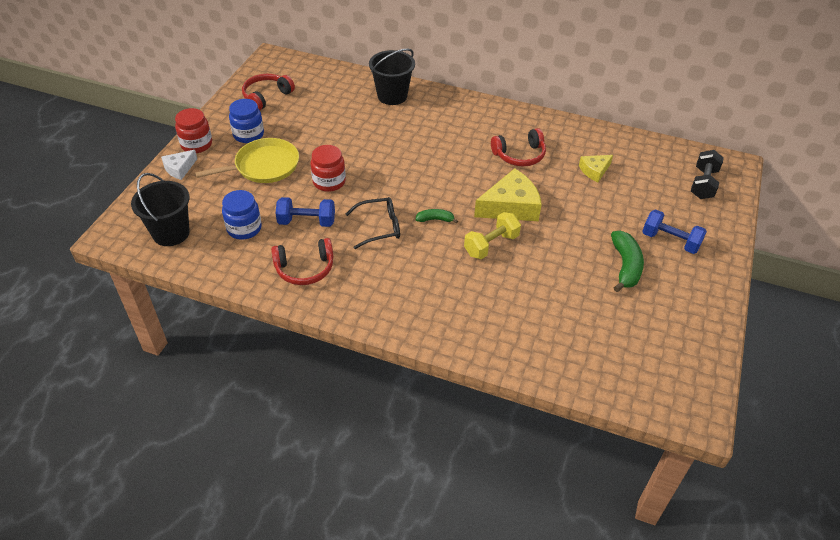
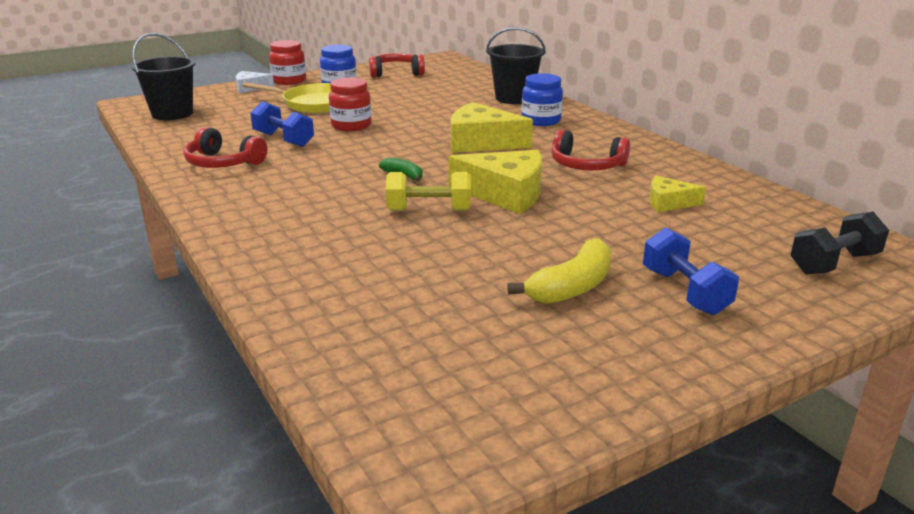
camera: 40 degrees right, 20 degrees down
blue jar [222,190,262,240] -> blue jar moved to [521,73,563,126]
black glasses [346,197,400,249] -> none
green banana [611,231,644,292] -> yellow banana [507,238,612,304]
none -> yellow cheese [451,102,533,153]

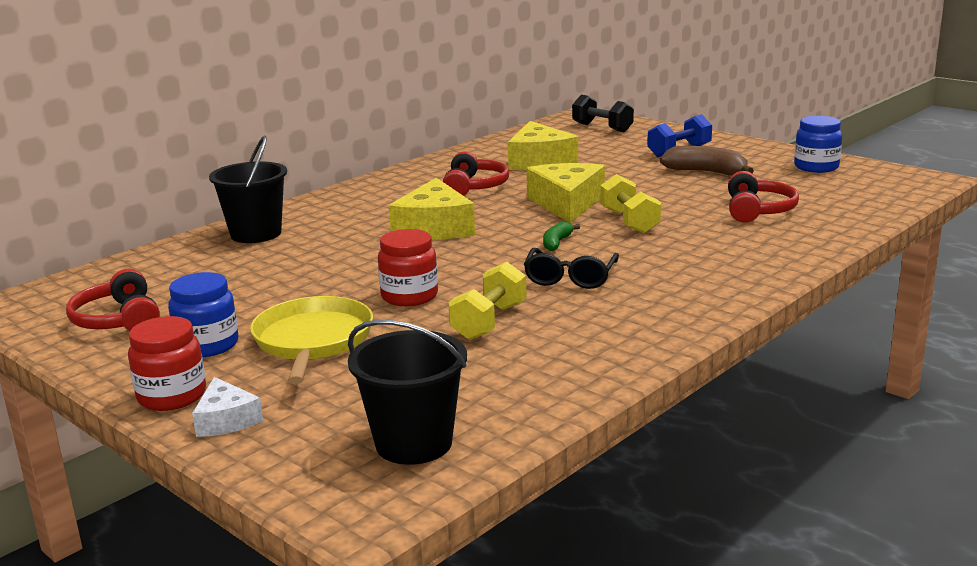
camera: 105 degrees left, 5 degrees down
red headphones [183,127,267,168] -> red headphones moved to [728,171,799,223]
blue dumbbell [250,101,314,147] -> yellow dumbbell [448,262,527,340]
yellow banana [507,238,612,304] -> brown banana [660,146,754,175]
blue jar [521,73,563,126] -> blue jar moved to [794,116,842,173]
yellow cheese [649,176,706,212] -> yellow cheese [508,121,578,170], size x1.82
none -> black glasses [524,248,619,289]

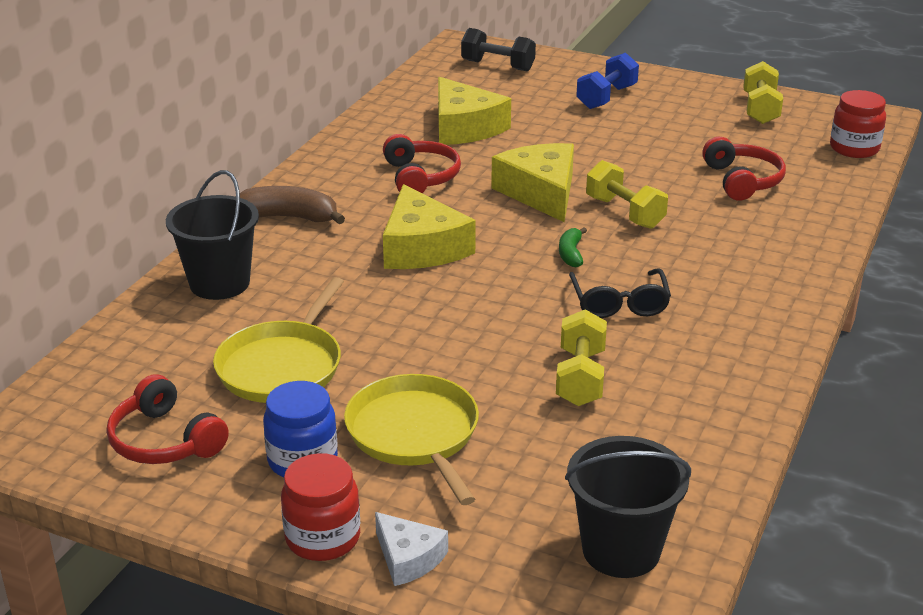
camera: 20 degrees left, 10 degrees up
red jar [378,229,438,306] -> red jar moved to [830,90,886,158]
brown banana [660,146,754,175] -> brown banana moved to [235,186,345,224]
blue jar [794,116,842,173] -> yellow dumbbell [743,61,783,124]
none -> yellow pan [213,277,344,403]

